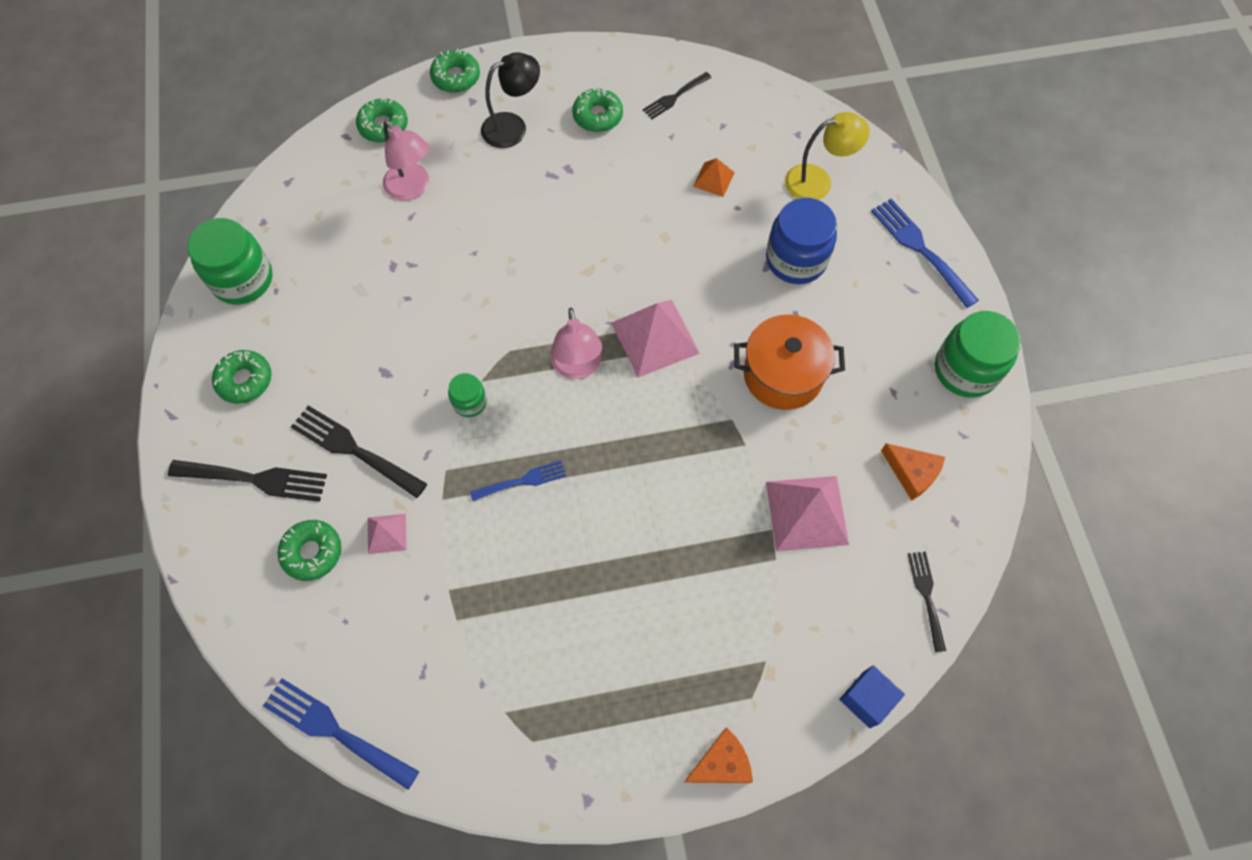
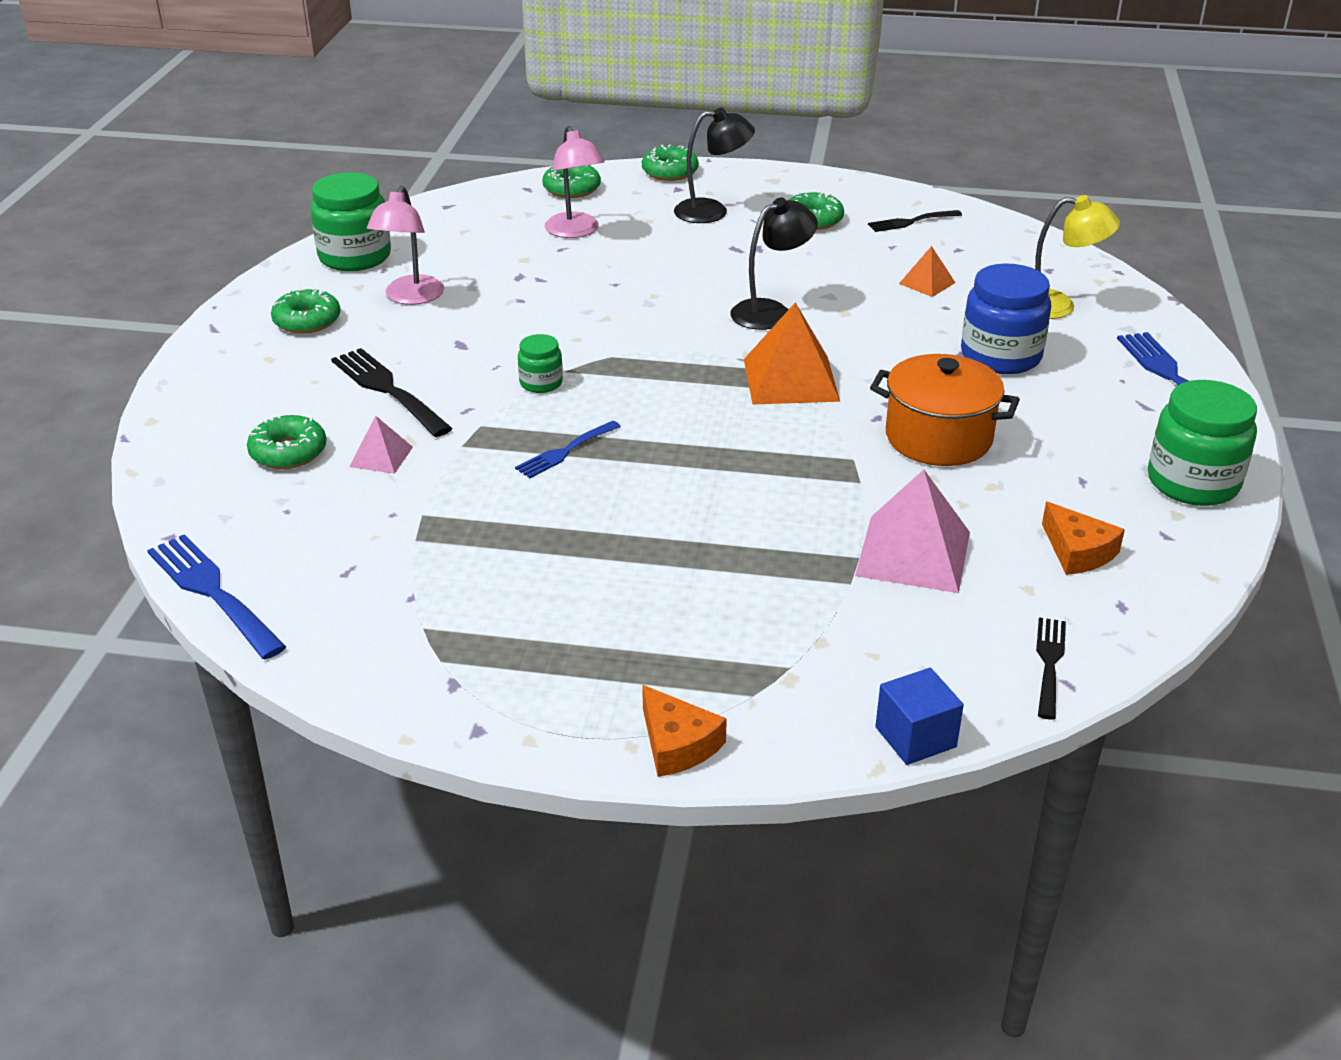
camera: 20 degrees right, 30 degrees down
black fork [168,460,327,502] -> none
blue fork [470,460,566,501] -> blue fork turned 135 degrees clockwise [515,421,621,478]
pink lamp [551,308,602,379] -> pink lamp moved to [367,186,444,305]
pink pyramid [611,300,700,377] -> orange pyramid [744,302,840,405]
orange cheese [684,727,753,783] -> orange cheese turned 60 degrees clockwise [642,685,727,777]
none -> black lamp [730,197,818,330]

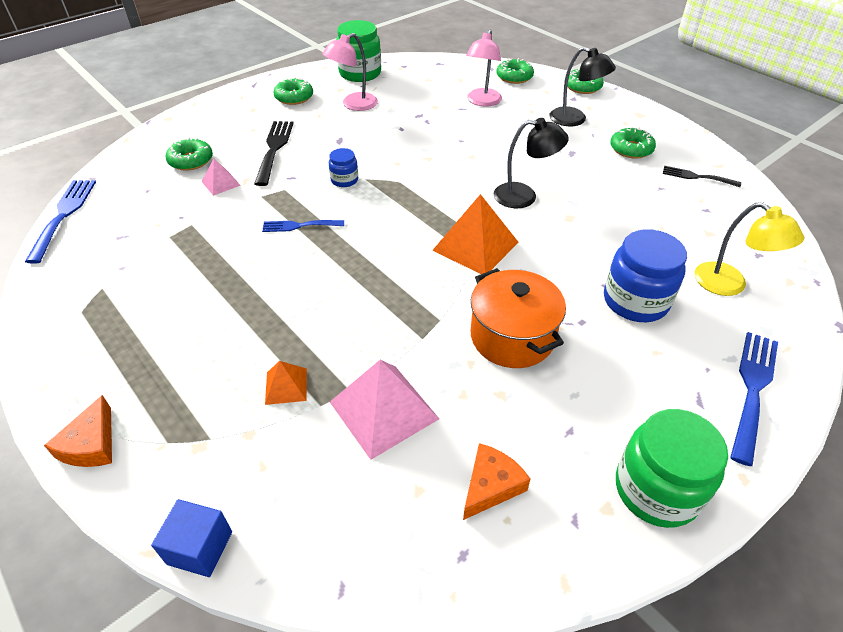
camera: 40 degrees right, 10 degrees up
green jar [518,334,563,393] -> blue jar [329,148,358,187]
orange pyramid [899,246,956,297] -> orange pyramid moved to [265,361,307,405]
black fork [1036,617,1066,719] -> none
orange cheese [1042,502,1125,575] -> orange cheese turned 150 degrees counterclockwise [463,443,530,520]

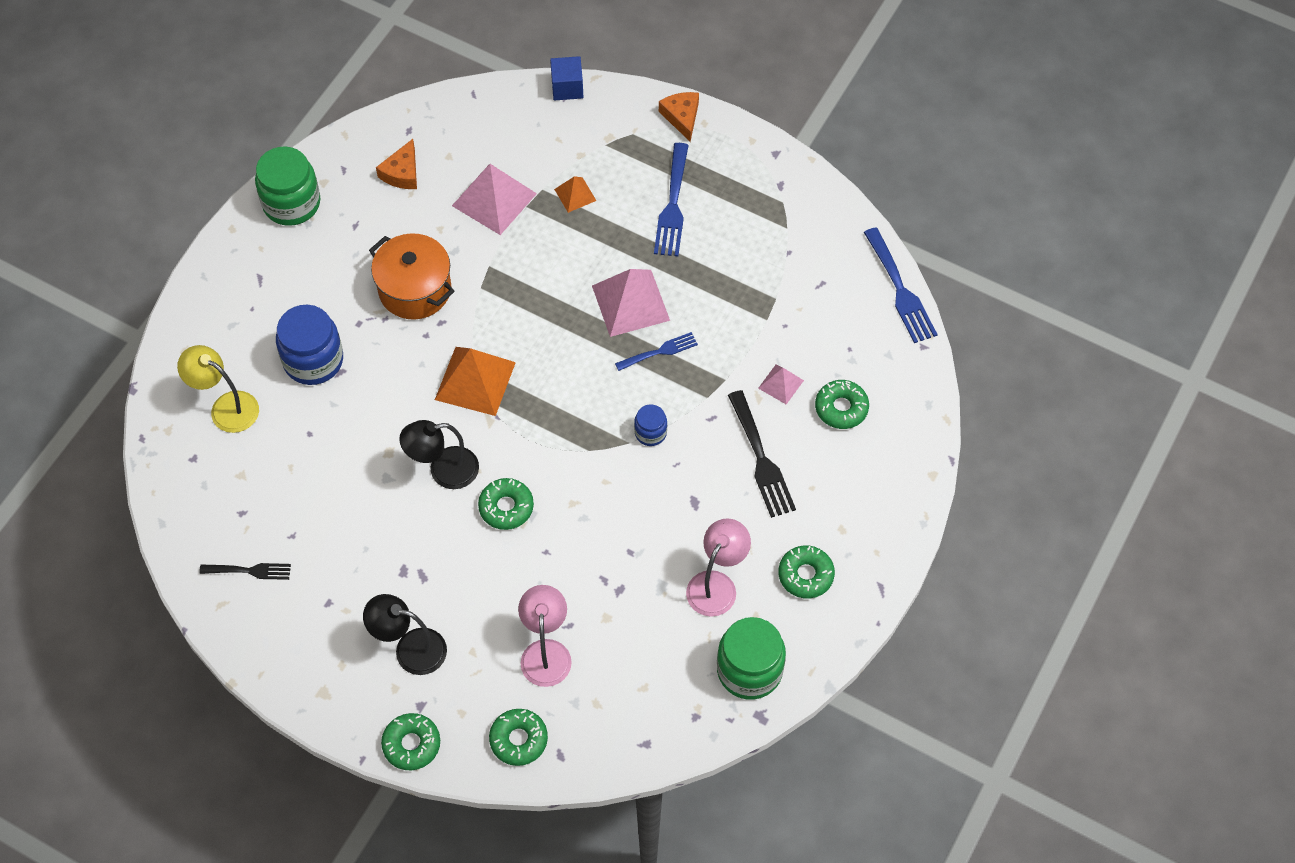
camera: 160 degrees right, 15 degrees up
green donut [610,127,656,159] -> green donut moved to [478,478,534,530]
blue fork [730,332,778,466] -> blue fork moved to [654,143,689,257]
none -> pink pyramid [592,269,670,337]

